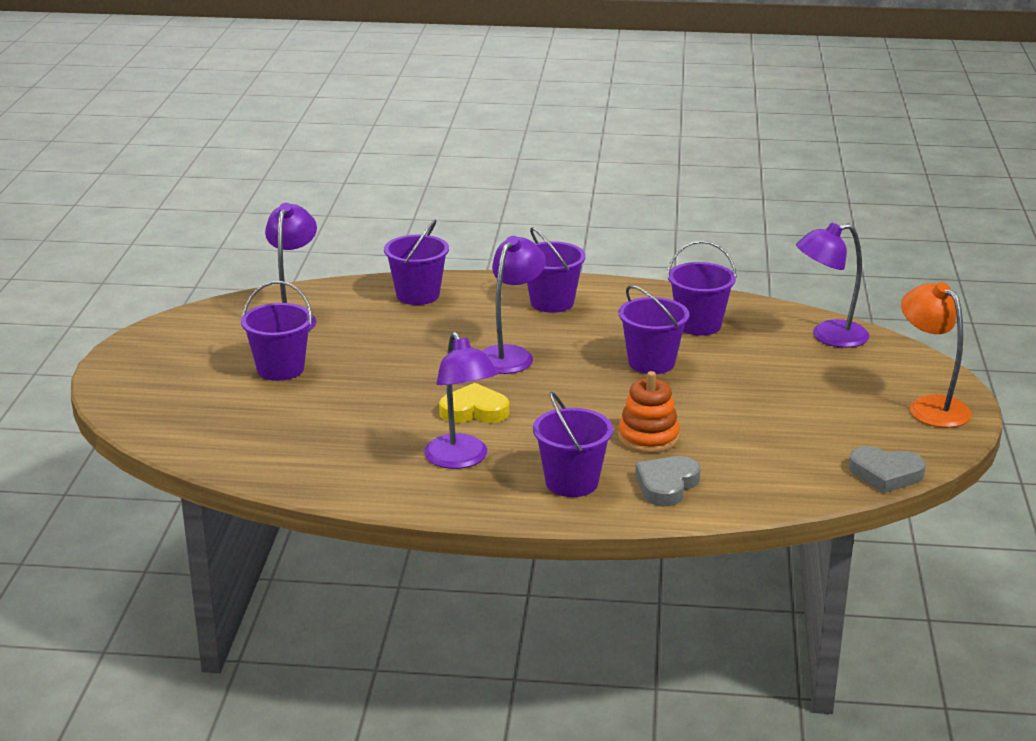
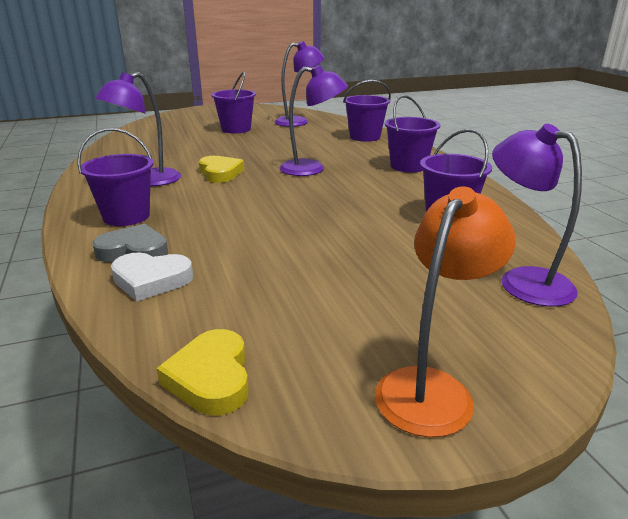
camera: 65 degrees right, 0 degrees up
orange stacking toy [618,371,680,453] -> none
purple bucket [619,285,689,374] -> none
grey heart [849,446,926,493] -> yellow heart [156,329,249,416]
none -> white heart [111,252,193,301]

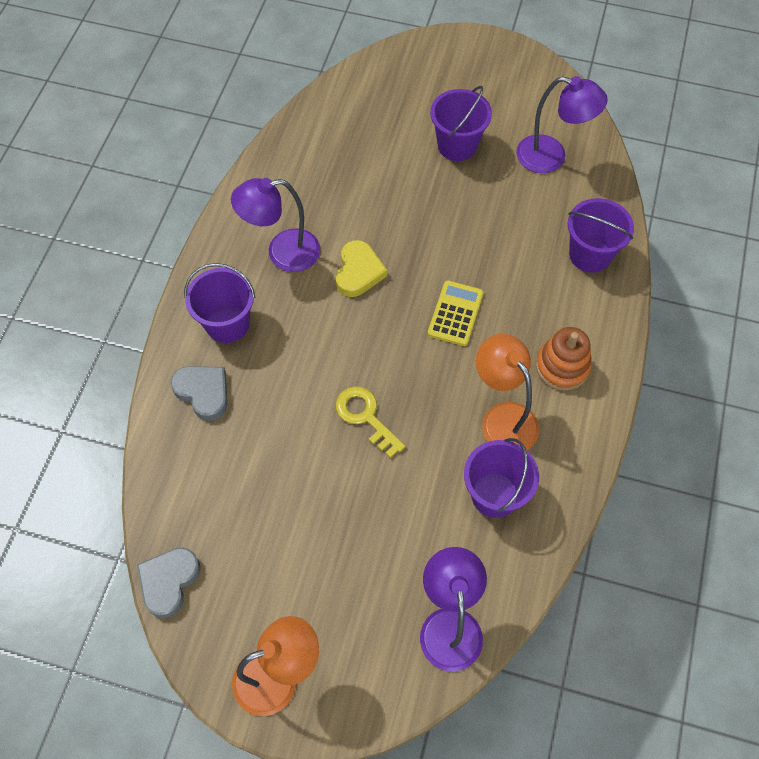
camera: 35 degrees right, 35 degrees up
white heart [111,252,193,301] -> none
yellow heart [156,329,249,416] -> grey heart [137,547,200,618]
purple lamp [280,65,348,176] -> yellow calculator [428,280,484,346]
purple bucket [384,95,441,172] -> orange stacking toy [536,327,592,391]
none -> yellow key [336,386,406,458]
none -> orange lamp [476,334,539,450]

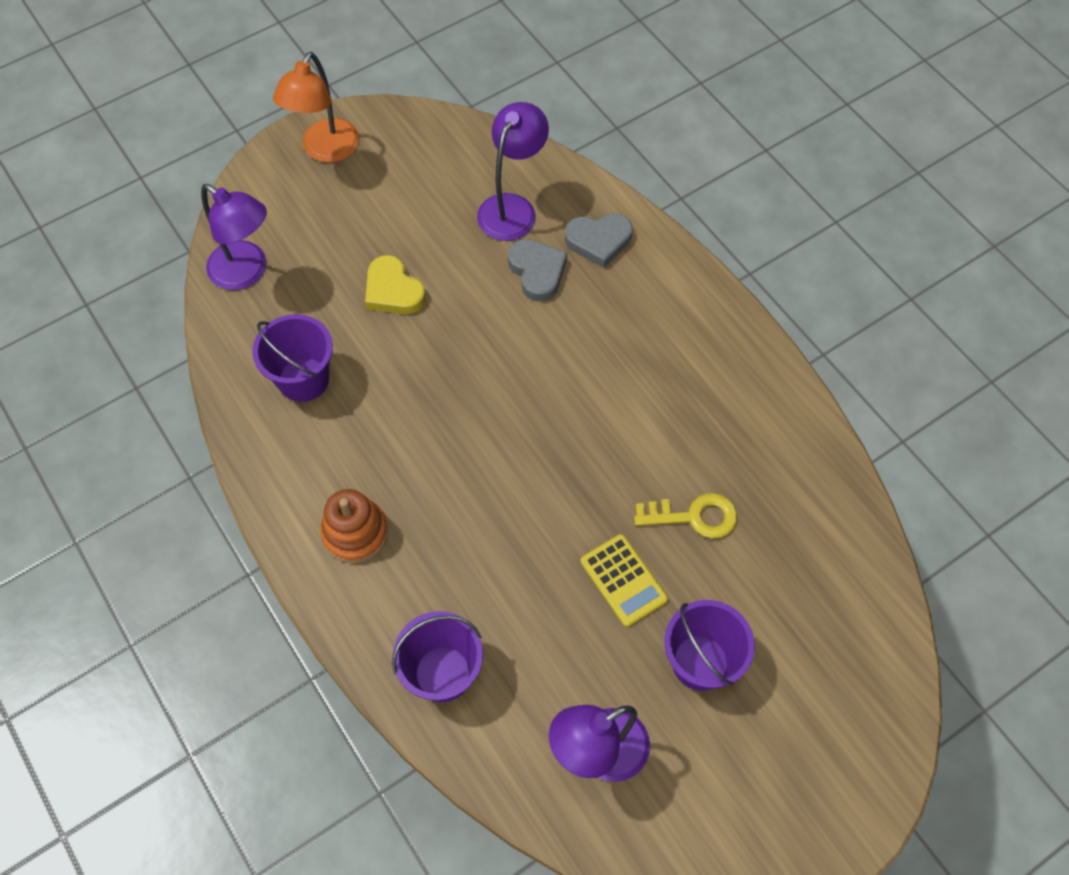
camera: 130 degrees right, 0 degrees up
grey heart [137,547,200,618] -> grey heart moved to [508,239,567,302]
purple bucket [184,263,255,343] -> none
purple lamp [231,178,320,272] -> purple lamp moved to [477,102,549,241]
yellow heart [336,240,387,297] -> yellow heart moved to [365,255,426,314]
yellow key [336,386,406,458] -> yellow key moved to [634,493,737,539]
yellow calculator [428,280,484,346] -> yellow calculator moved to [581,534,668,627]
orange lamp [476,334,539,450] -> none

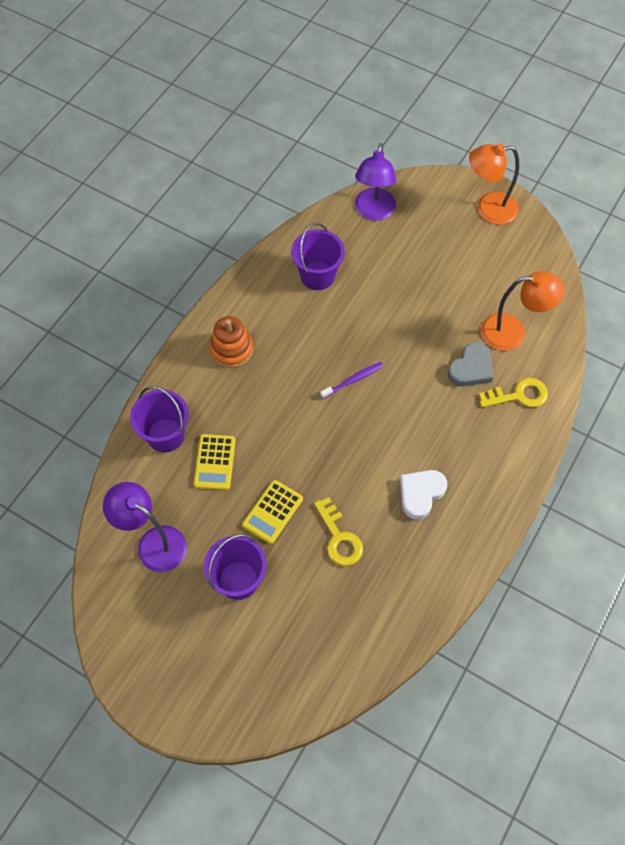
camera: 65 degrees right, 0 degrees up
yellow heart [365,255,426,314] -> none
purple lamp [477,102,549,241] -> orange lamp [481,271,565,351]
grey heart [565,213,633,268] -> yellow key [479,378,548,408]
none -> yellow calculator [194,434,236,490]
none -> purple toothbrush [320,362,383,399]
none -> white heart [400,470,447,520]

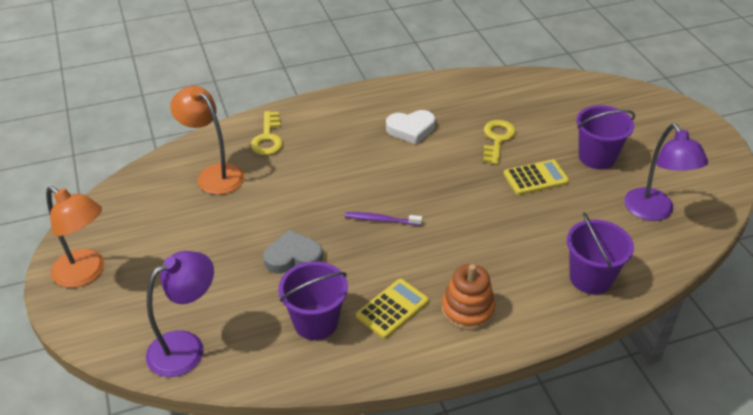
camera: 140 degrees left, 20 degrees down
yellow calculator [194,434,236,490] -> yellow calculator moved to [356,279,429,339]
grey heart [448,342,493,387] -> grey heart moved to [263,229,323,274]
yellow key [479,378,548,408] -> yellow key turned 120 degrees counterclockwise [250,111,283,155]

